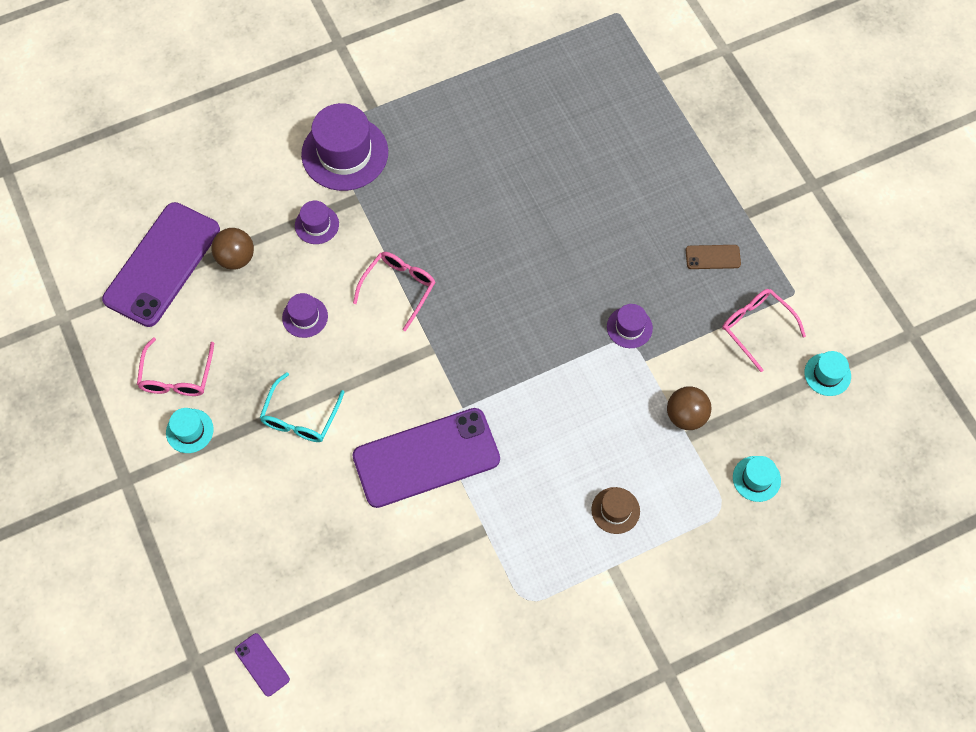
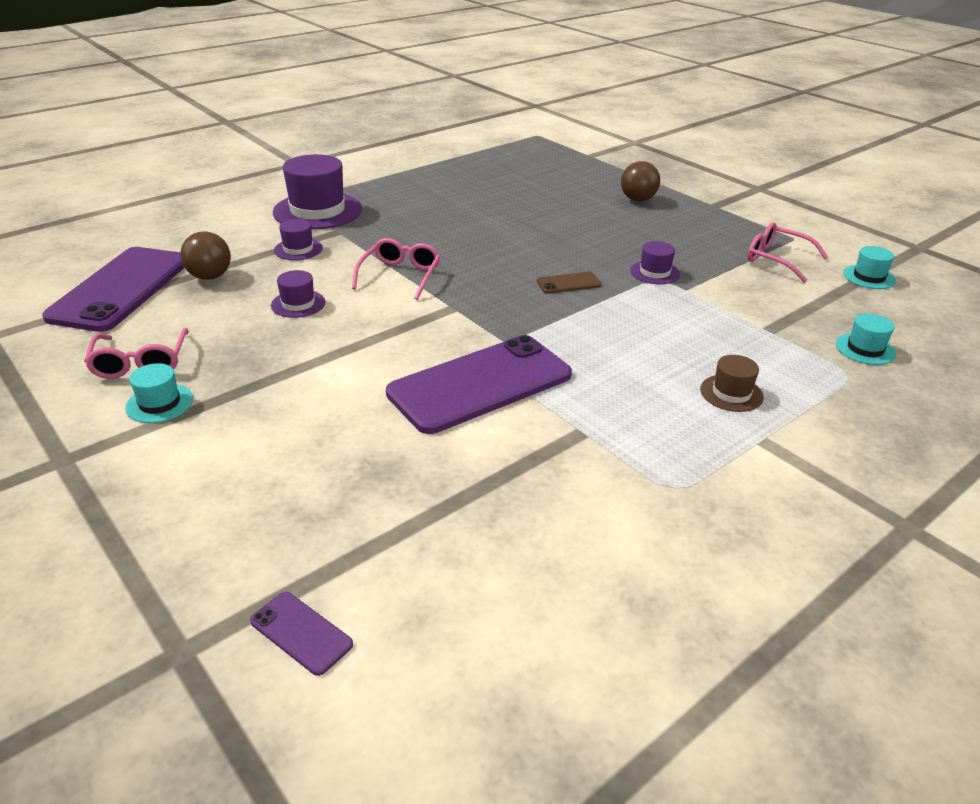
camera: 15 degrees left, 30 degrees down
turquoise glasses [260,372,345,442] -> none
brown ball [667,387,711,430] -> brown ball moved to [621,161,660,201]
brown phone [686,245,741,269] -> brown phone moved to [537,272,602,294]

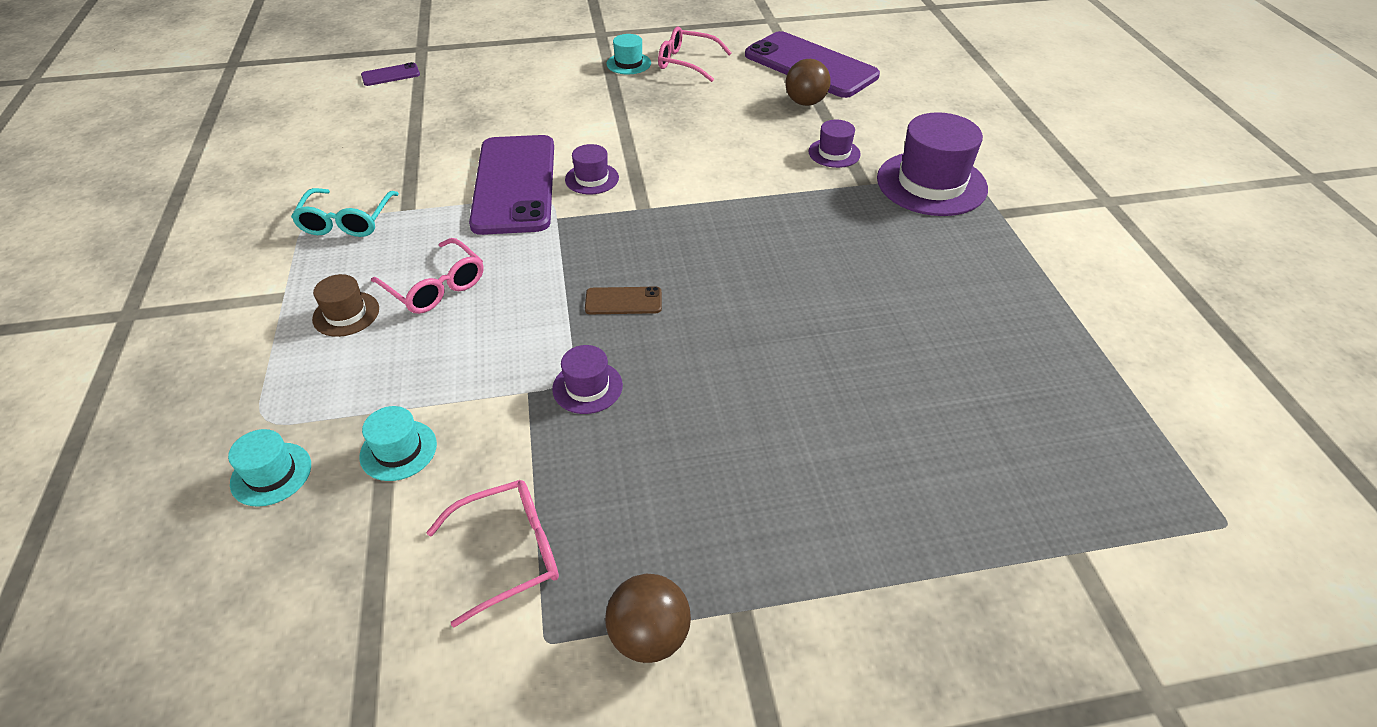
camera: 120 degrees right, 10 degrees up
purple hat [271,270,325,318] -> purple hat moved to [565,144,619,194]
pink glasses [352,238,441,300] -> pink glasses moved to [371,238,484,314]
brown phone [537,272,602,294] -> brown phone turned 75 degrees clockwise [585,287,662,314]
brown ball [621,161,660,201] -> brown ball moved to [605,574,691,663]
turquoise hat [843,246,896,289] -> turquoise hat moved to [359,406,437,481]
none -> turquoise glasses [291,188,399,237]

